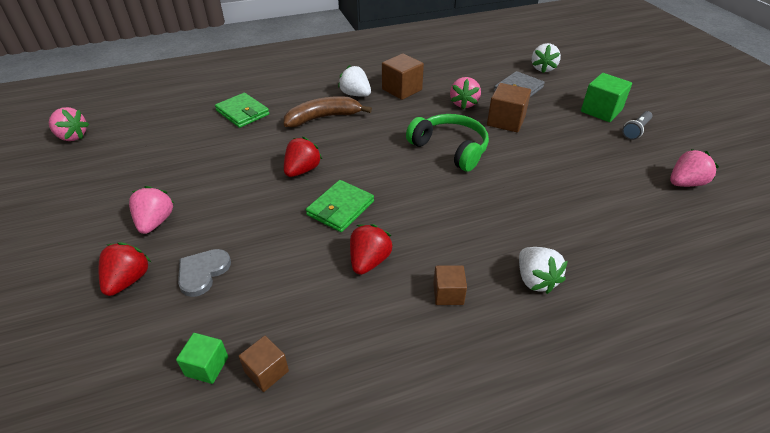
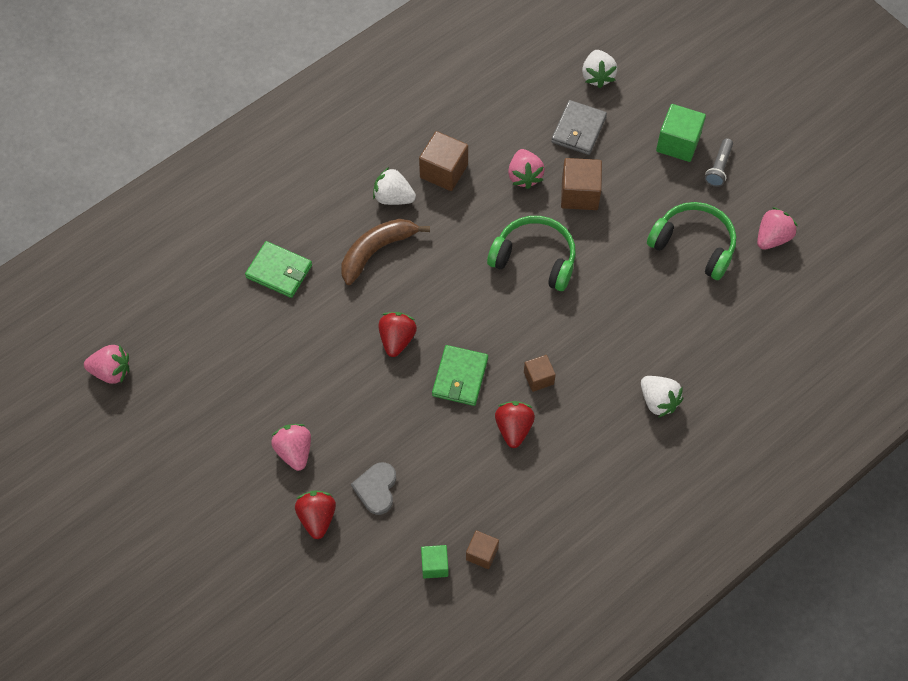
camera: 20 degrees left, 20 degrees up
brown cube [433,265,467,305] -> brown cube moved to [524,355,556,392]
none -> green headphones [647,202,736,280]

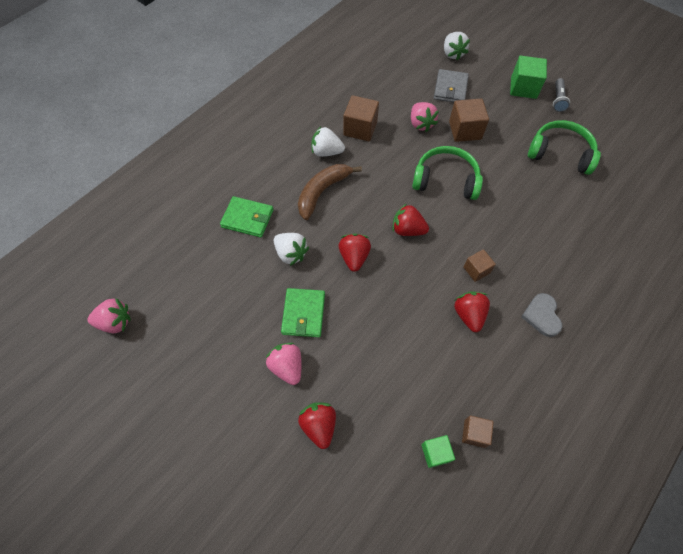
camera: 10 degrees left, 0 degrees up
grey heart [351,462,396,515] -> grey heart moved to [521,293,562,337]
green wallet [432,345,488,406] -> green wallet moved to [281,288,325,337]
white strawberry [641,376,683,417] -> white strawberry moved to [274,233,309,266]
pink strawberry [757,207,797,250] -> none
none -> red strawberry [393,203,429,236]

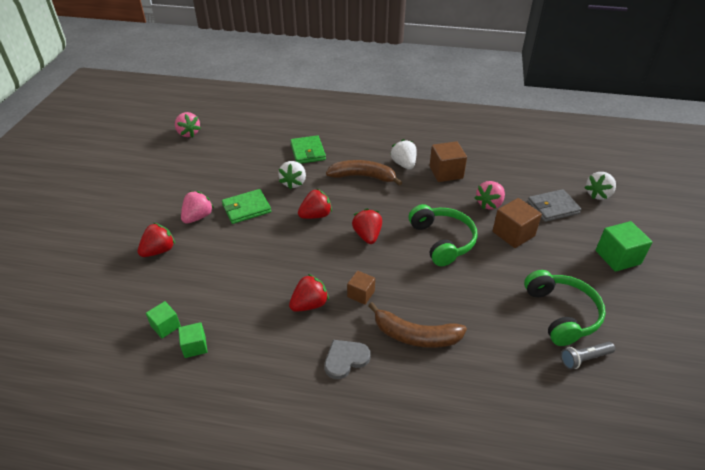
camera: 60 degrees right, 20 degrees down
brown cube [462,416,493,448] -> green cube [178,322,207,358]
grey flashlight [553,78,570,112] -> grey flashlight moved to [561,342,615,369]
none -> brown banana [368,302,467,348]

